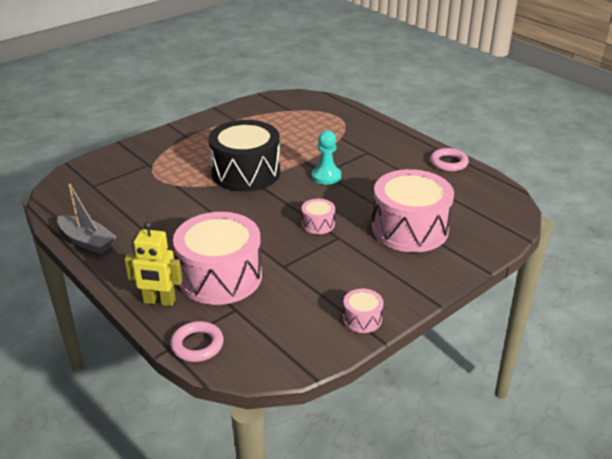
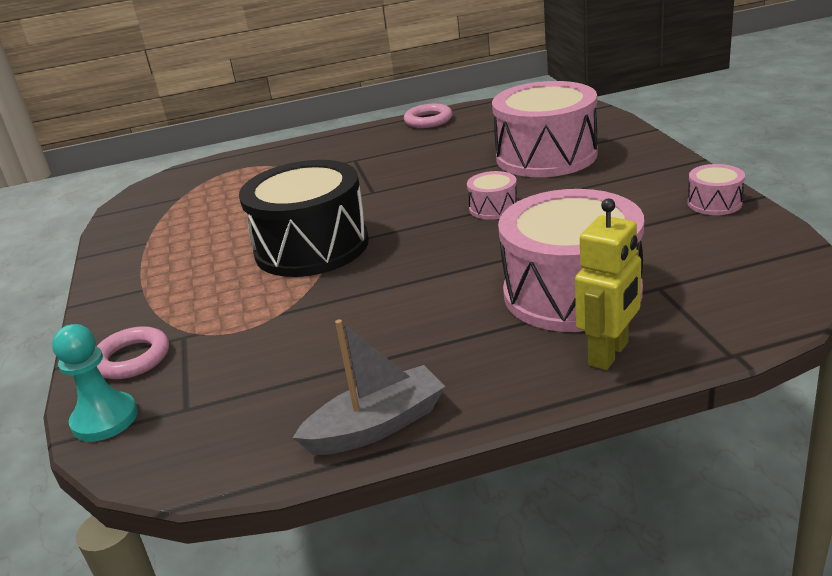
camera: 60 degrees left, 5 degrees down
pink ring [170,321,224,362] -> pink ring moved to [97,326,169,379]
turquoise pawn [312,130,341,185] -> turquoise pawn moved to [52,324,138,442]

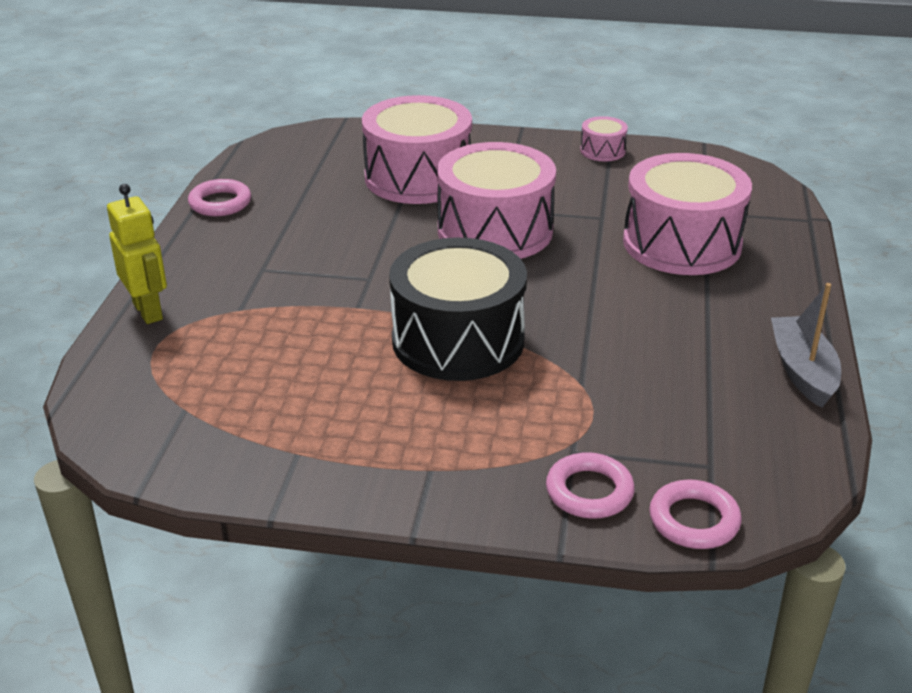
camera: 70 degrees left, 5 degrees up
turquoise pawn [52,324,138,442] -> pink ring [649,480,742,549]
pink drum [467,171,518,220] -> pink drum [437,142,556,259], size x2.29
yellow robot [575,198,641,370] -> yellow robot moved to [107,184,167,324]

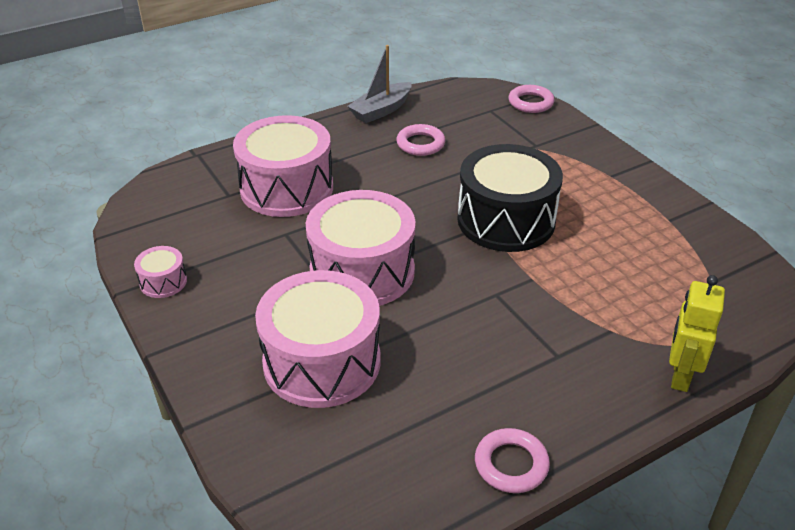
camera: 130 degrees left, 5 degrees up
pink ring [546,452,635,519] -> pink ring moved to [396,124,445,156]

